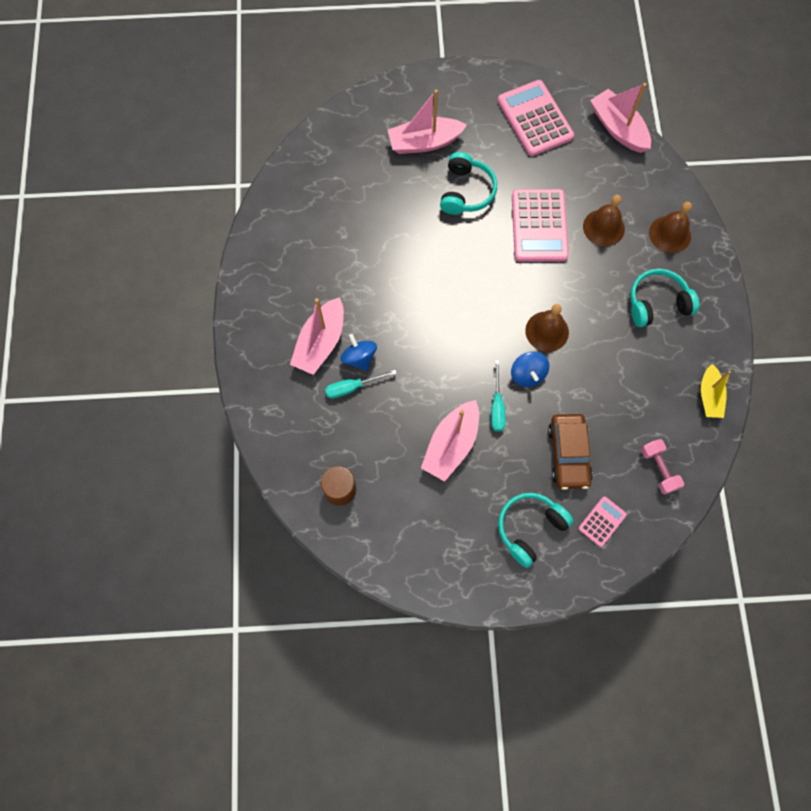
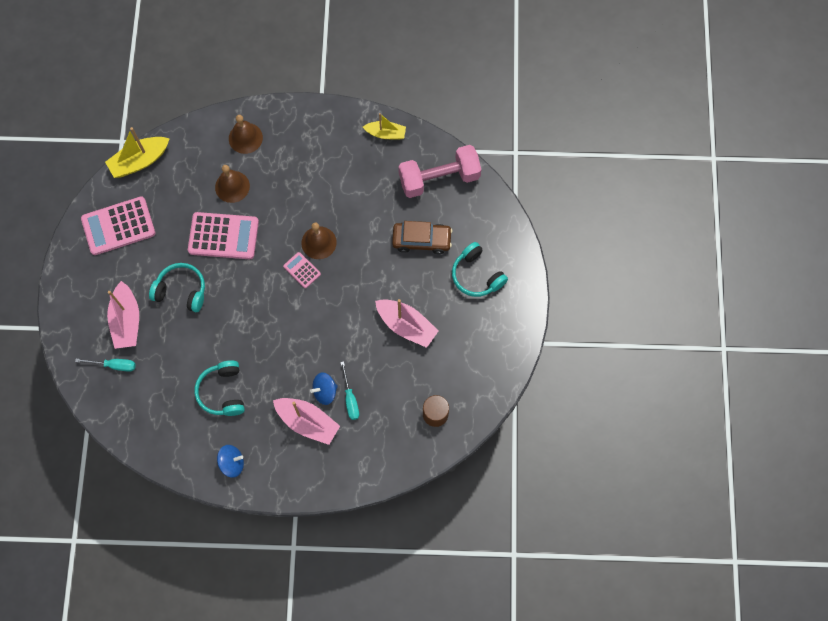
camera: 85 degrees left, 0 degrees up
turquoise screwdriver [491,360,506,432] -> turquoise screwdriver moved to [75,359,135,372]
blue spinning top [511,351,549,387] -> blue spinning top moved to [217,445,244,478]
pink calculator [578,496,627,547] -> pink calculator moved to [283,252,321,288]
pink boat [590,83,651,153] -> yellow boat [105,127,170,178]
turquoise headphones [630,269,700,327] -> turquoise headphones moved to [194,360,245,416]
pink dumbbell [641,439,684,495] -> pink dumbbell [398,145,481,198], size x2.00

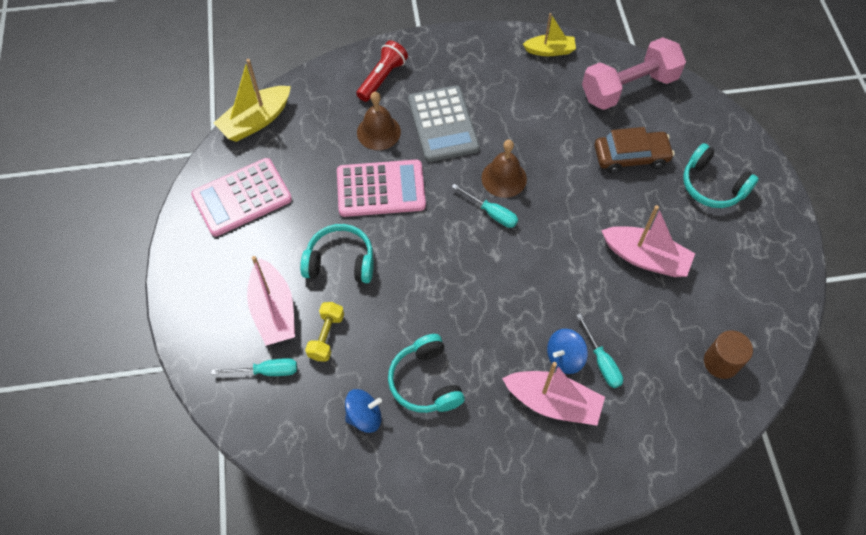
camera: 10 degrees left, 10 degrees down
blue spinning top [217,445,244,478] -> blue spinning top moved to [345,389,382,433]
brown bell [229,115,263,154] -> red flashlight [356,41,408,102]
pink calculator [283,252,321,288] -> turquoise screwdriver [452,184,518,228]
none -> yellow dumbbell [305,302,344,362]
none -> grey calculator [408,85,480,162]

